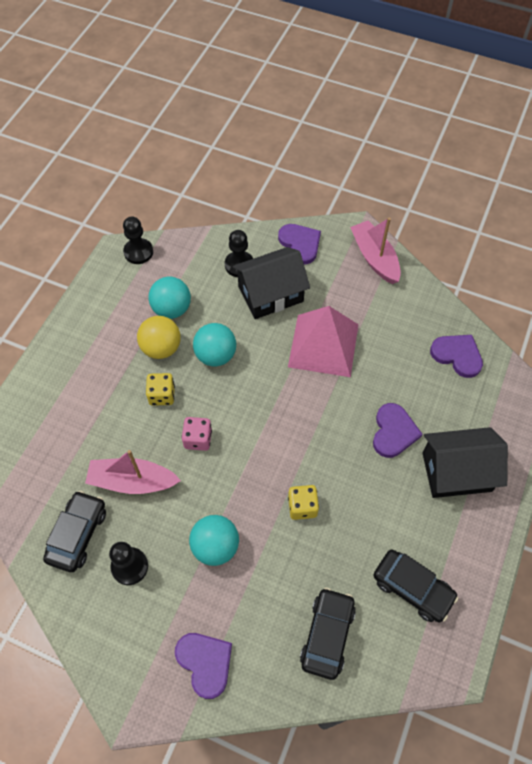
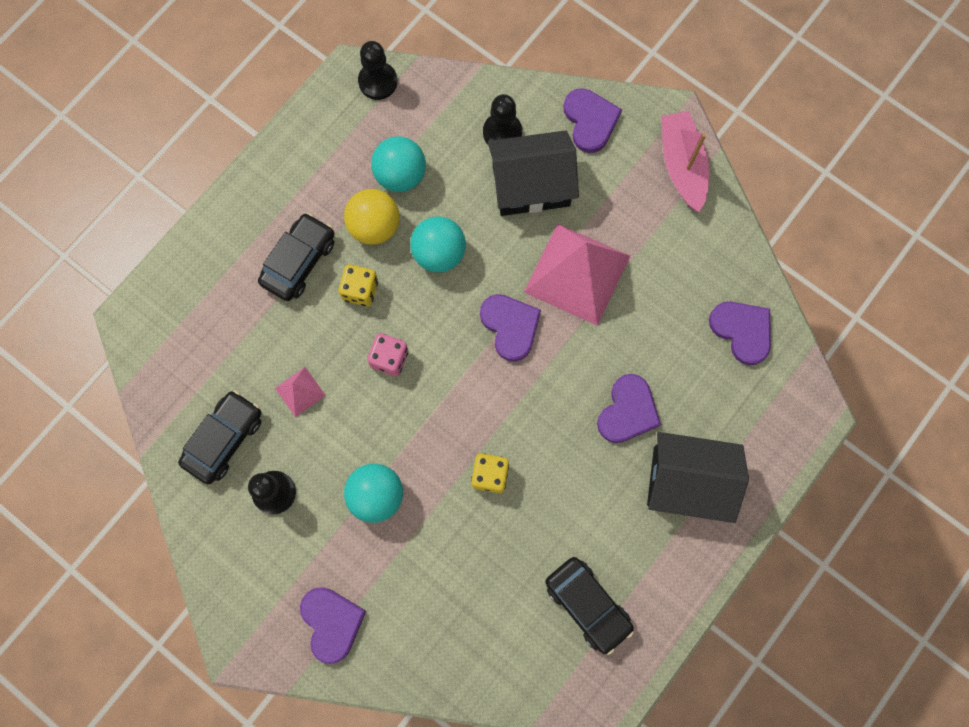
camera: 15 degrees right, 15 degrees up
pink boat [85,450,181,494] -> pink pyramid [275,367,326,417]
black car [300,587,356,680] -> black car moved to [258,213,334,301]
none -> purple heart [480,294,541,362]

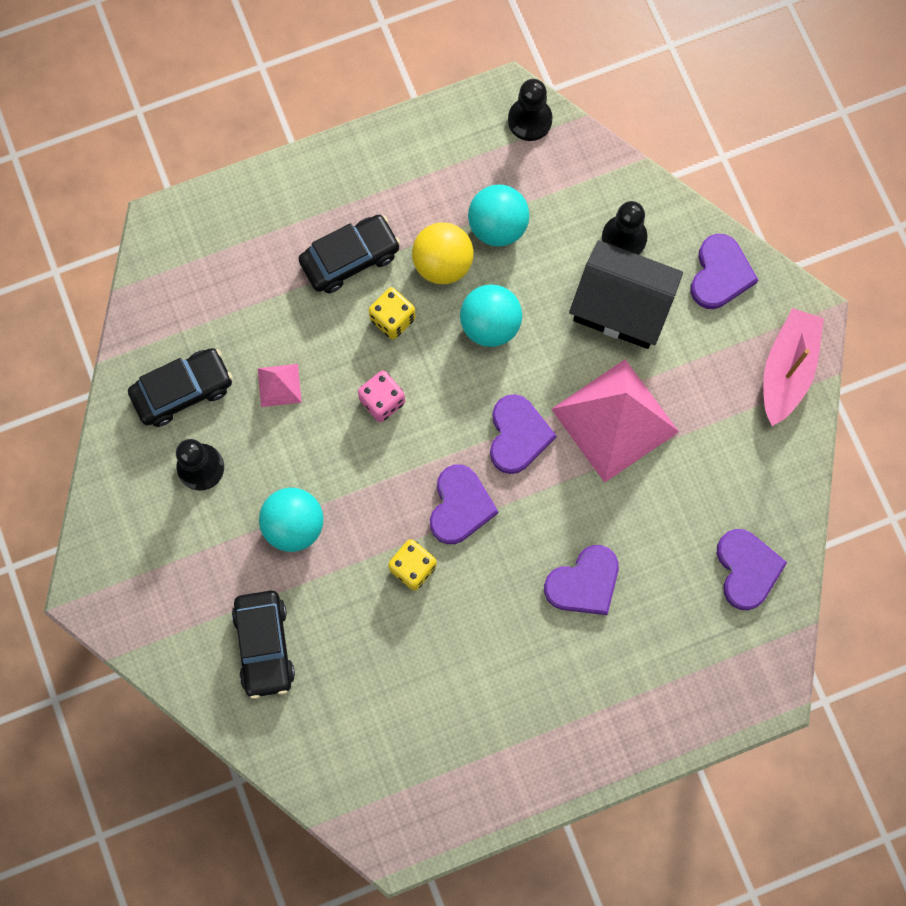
camera: 30 degrees right, 0 degrees up
purple heart [300,587,366,664] -> purple heart moved to [430,465,498,544]
black car [545,557,634,655] -> black car moved to [232,591,295,699]
black house [647,432,749,523] -> none

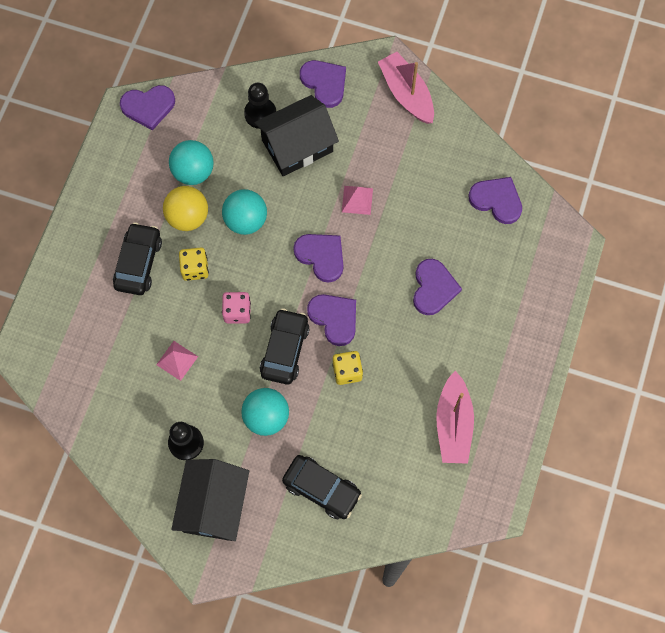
camera: 50 degrees left, 5 degrees down
black car [128,348,233,427] -> black car moved to [260,308,310,384]
black pawn [508,79,553,141] -> purple heart [120,85,175,131]
pink pyramid [551,360,679,483] -> pink pyramid [342,186,373,215], size x0.44
none -> black house [171,459,249,541]
none -> pink boat [436,371,474,464]

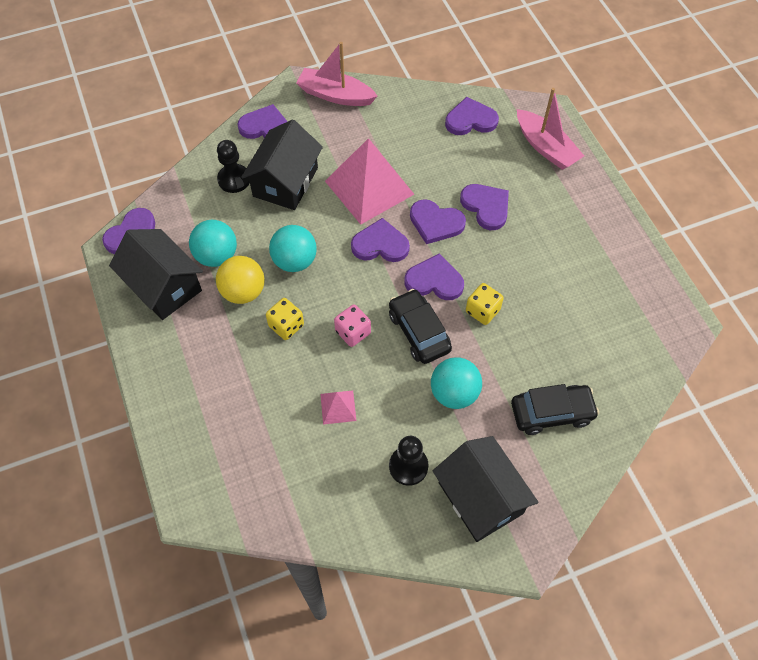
camera: 40 degrees left, 10 degrees down
black car [113,222,162,295] -> none
pink pyramid [342,186,373,215] -> pink pyramid [325,138,414,225], size x2.25
pink boat [436,371,474,464] -> pink boat moved to [517,88,584,170]
none -> black house [109,229,203,320]
none -> purple heart [410,199,466,244]

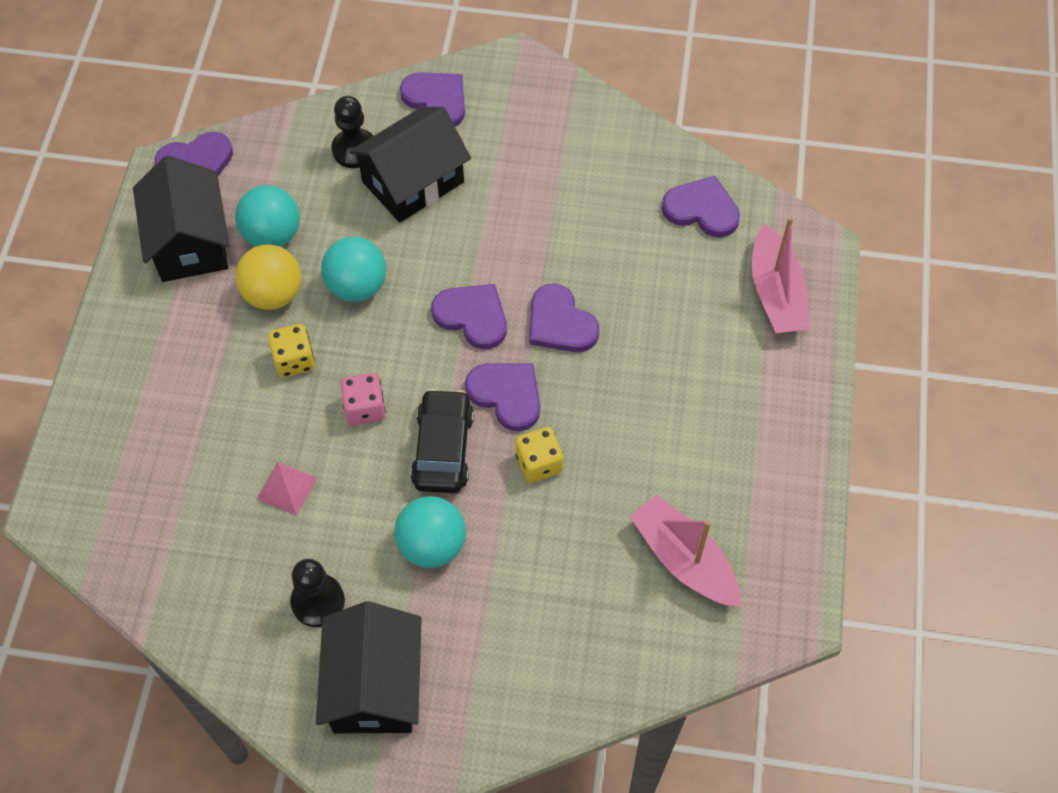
camera: 30 degrees right, 0 degrees up
pink boat [296,42,378,106] -> pink boat moved to [629,494,741,607]
pink pyramid [325,138,414,225] -> none
purple heart [460,184,509,230] -> none
black car [511,384,599,435] -> none

